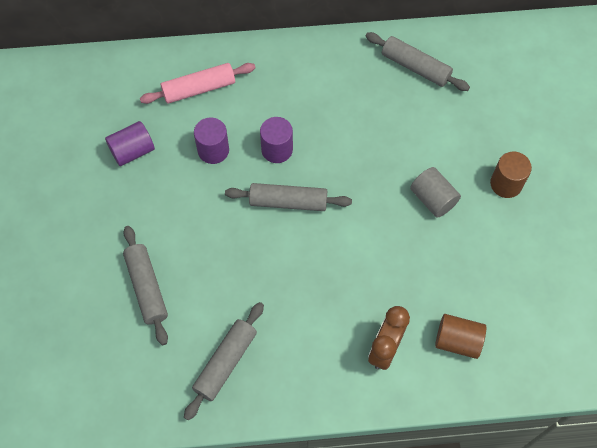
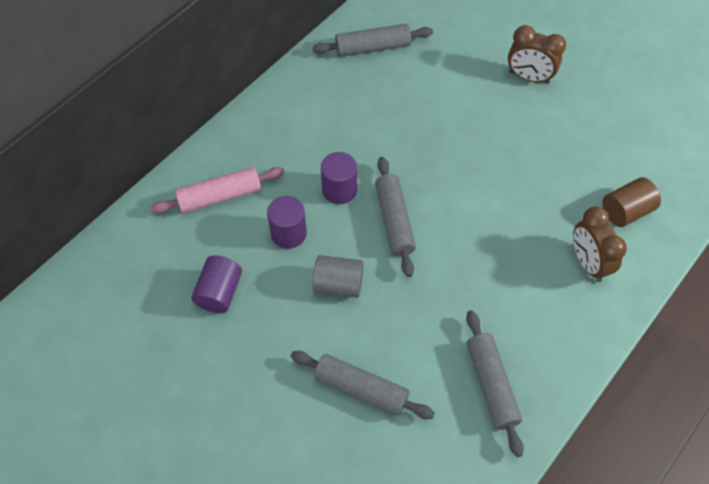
camera: 45 degrees left, 5 degrees down
pink rolling pin [140,63,255,104] -> pink rolling pin turned 45 degrees clockwise [150,167,284,213]
grey rolling pin [225,183,352,211] -> grey rolling pin turned 60 degrees counterclockwise [375,157,416,277]
grey cylinder [410,167,461,218] -> grey cylinder moved to [313,255,364,298]
brown cylinder [490,152,532,198] -> brown clock [508,25,566,84]

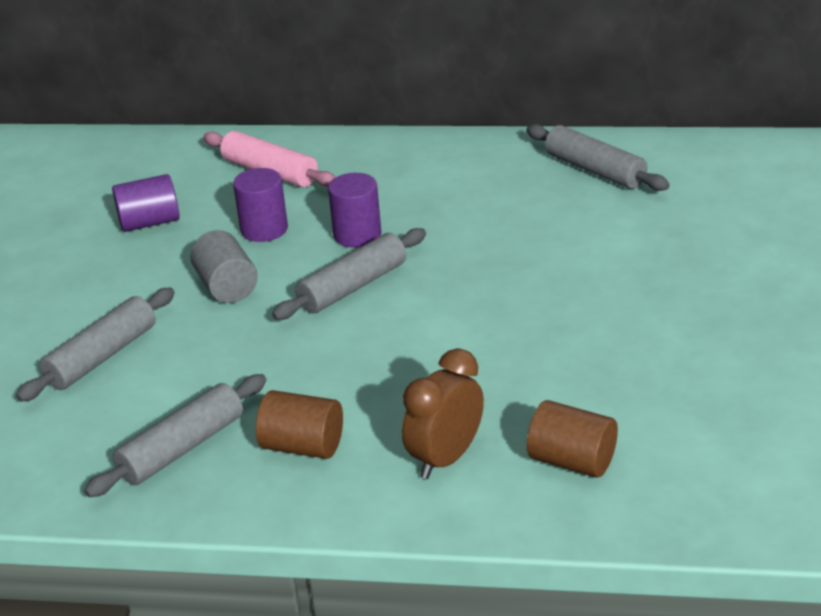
camera: 60 degrees right, 25 degrees down
grey rolling pin [291,351,435,419] -> grey rolling pin turned 45 degrees clockwise [16,288,175,402]
brown clock [508,25,566,84] -> none
none -> brown cylinder [256,390,343,459]

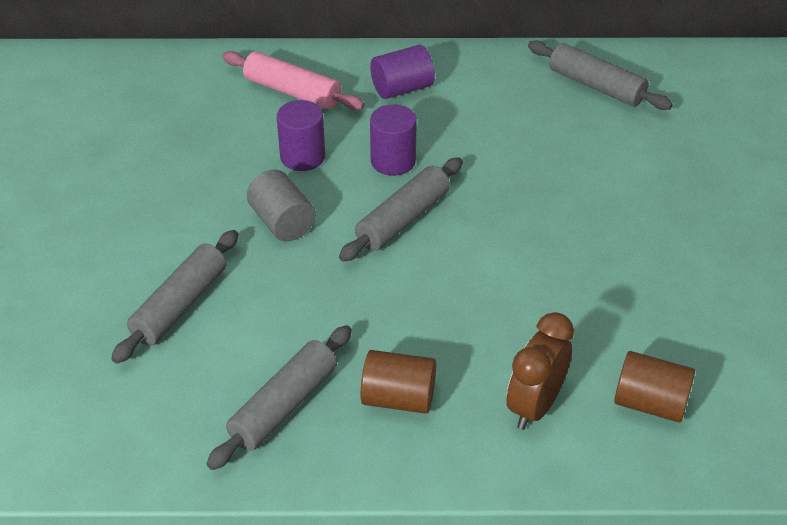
camera: 10 degrees left, 10 degrees up
purple cylinder [112,174,180,232] -> purple cylinder moved to [370,45,435,99]

